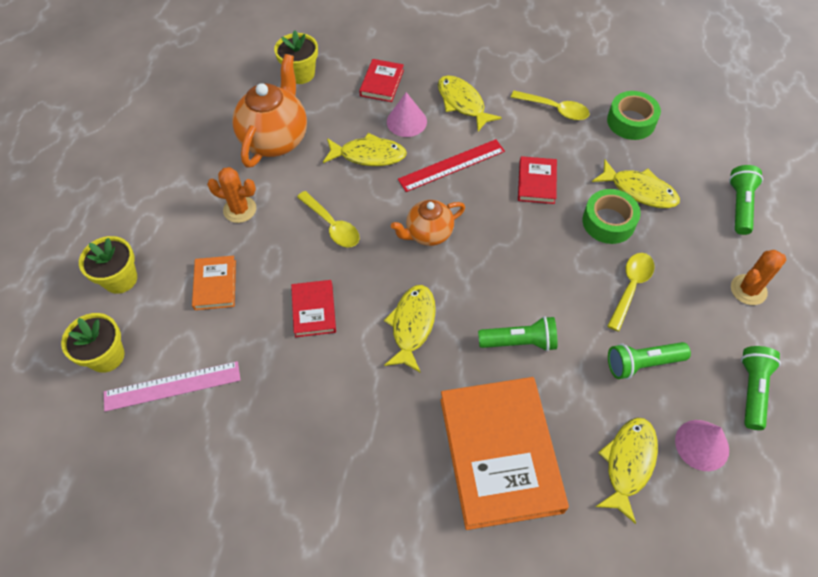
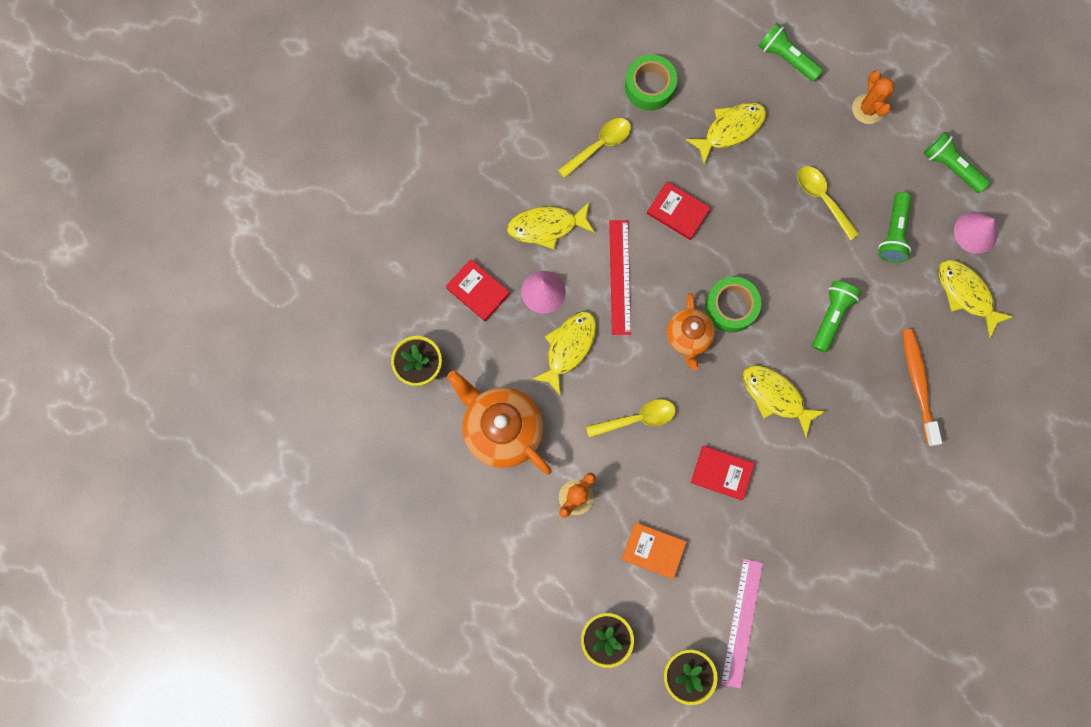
camera: 65 degrees left, 20 degrees up
orange book [440,377,569,530] -> orange toothbrush [902,329,942,446]
green tape [583,189,641,244] -> green tape moved to [705,277,761,333]

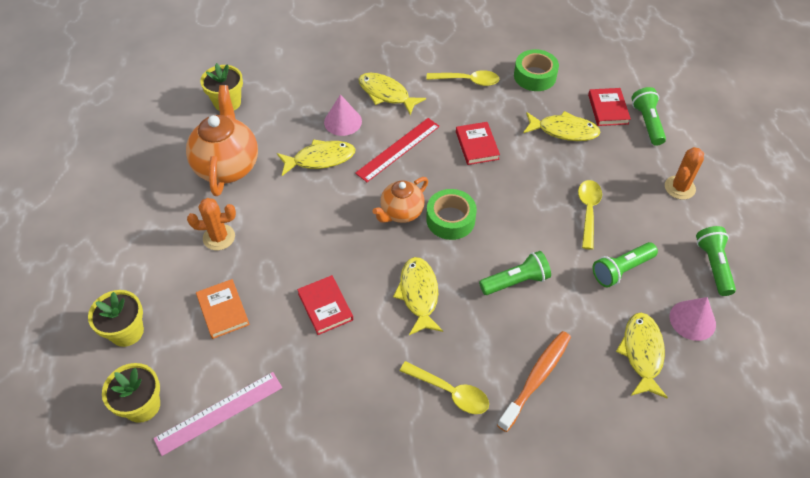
camera: 45 degrees right, 25 degrees down
red book [446,259,510,321] -> red book moved to [588,88,631,126]
yellow spoon [586,399,676,438] -> yellow spoon moved to [400,361,489,414]

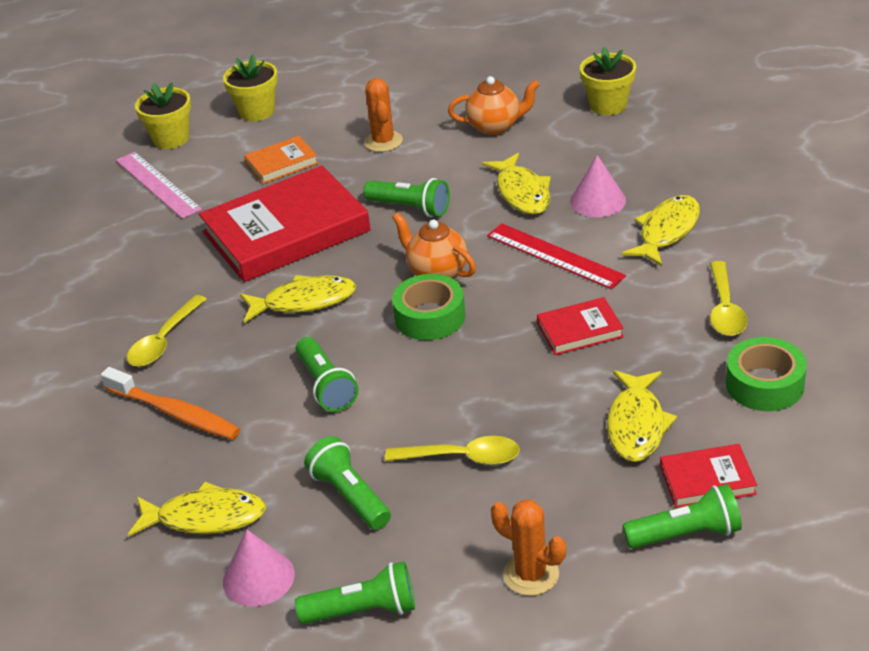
camera: 90 degrees right, 15 degrees down
orange teapot [186,85,258,196] -> orange teapot [448,76,540,135], size x0.61
red book [297,275,353,335] -> red book [199,166,371,282], size x2.15
none -> green flashlight [363,178,450,217]

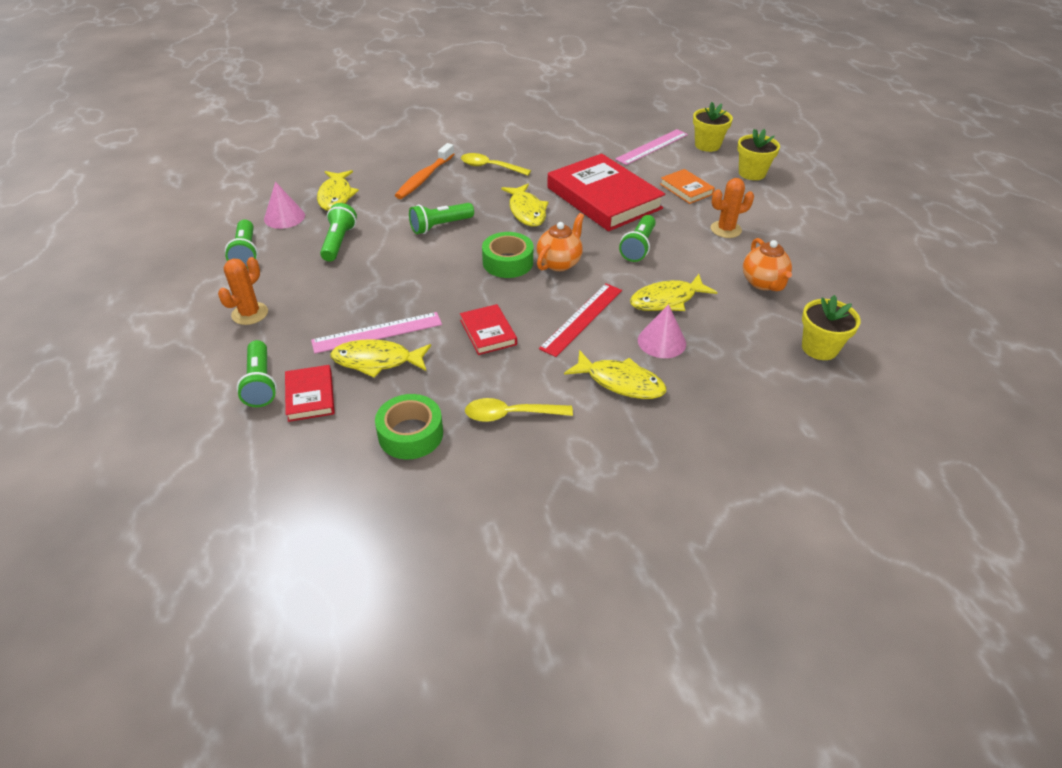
camera: 80 degrees right, 5 degrees up
green flashlight [304,436,391,530] -> green flashlight turned 45 degrees counterclockwise [320,203,357,261]
yellow spoon [385,436,520,465] -> none
none -> pink ruler [311,312,442,354]

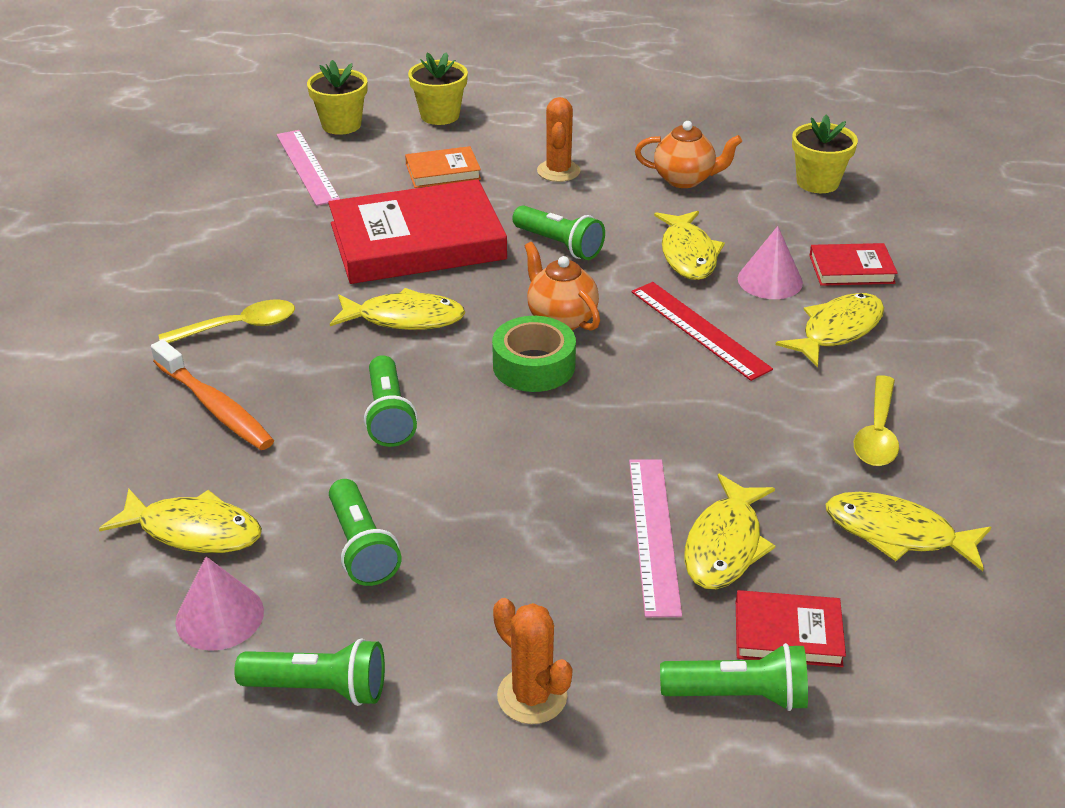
camera: 70 degrees left, 5 degrees down
green flashlight [320,203,357,261] -> green flashlight turned 135 degrees counterclockwise [329,479,402,586]
green tape [375,394,443,459] -> yellow fish [826,492,991,571]
red book [460,304,517,355] -> red book moved to [809,243,898,286]
yellow spoon [461,153,531,176] -> yellow spoon turned 150 degrees counterclockwise [159,300,295,343]

